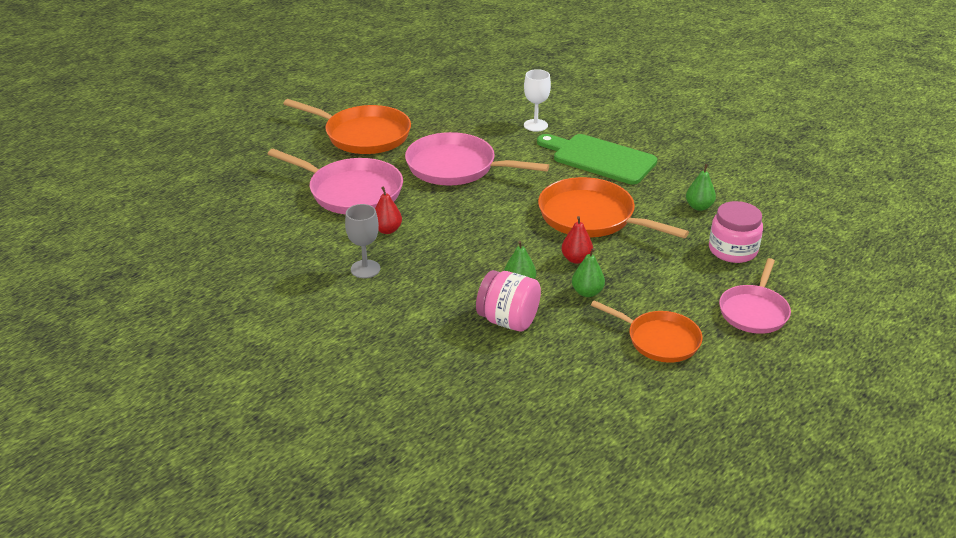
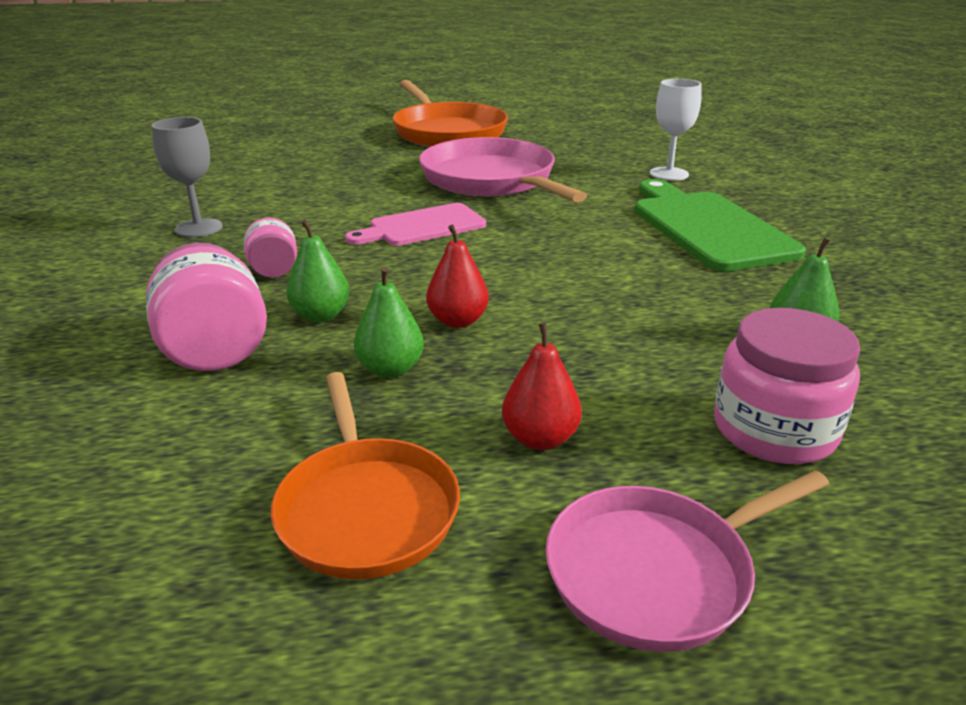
camera: 40 degrees right, 5 degrees down
pink pan [268,149,403,215] -> none
red pear [375,187,402,234] -> red pear moved to [502,323,582,450]
orange pan [538,177,689,238] -> none
none -> pink jar [244,217,297,278]
none -> pink cutting board [345,203,486,246]

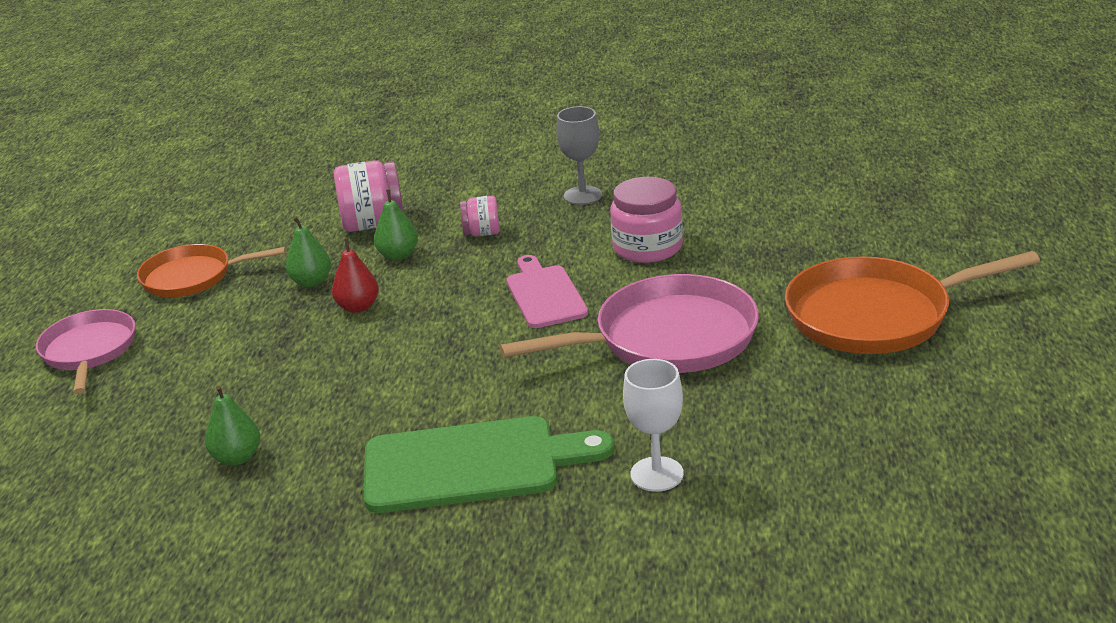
camera: 105 degrees right, 0 degrees up
red pear [502,323,582,450] -> none
pink jar [714,308,860,464] -> pink jar moved to [610,177,683,263]

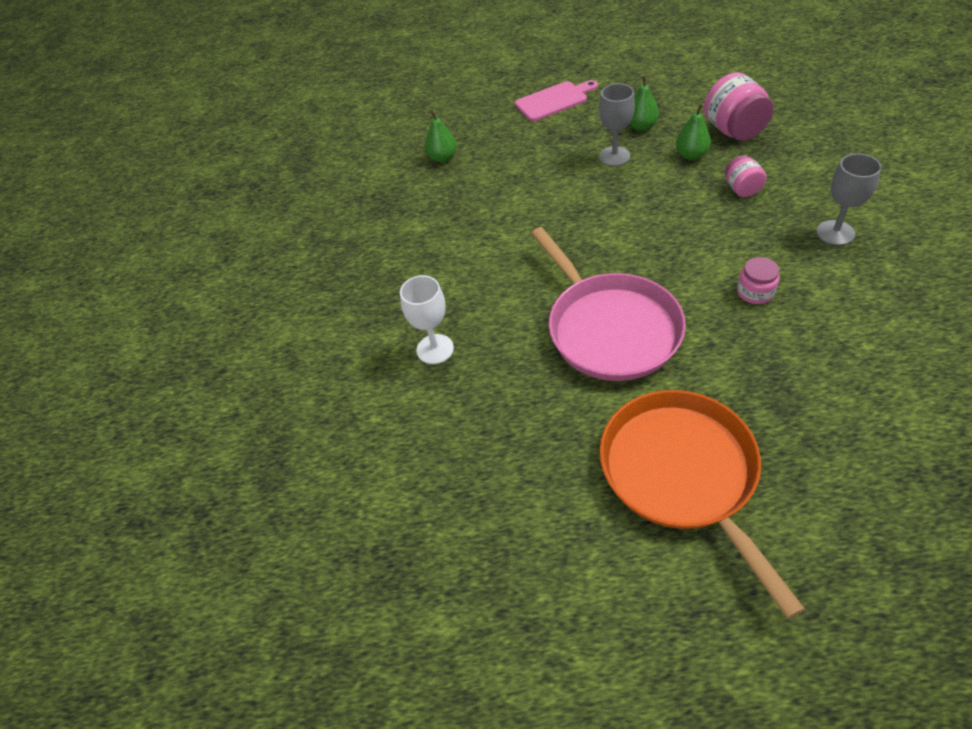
camera: 85 degrees right, 20 degrees up
pink pan [36,309,135,394] -> none
orange pan [137,244,286,297] -> none
red pear [332,238,379,313] -> grey goblet [599,83,635,166]
green cutting board [364,416,614,513] -> none
pink cutting board [506,255,588,328] -> pink cutting board moved to [515,80,598,121]
pink jar [610,177,683,263] -> pink jar [737,257,779,304], size x0.57

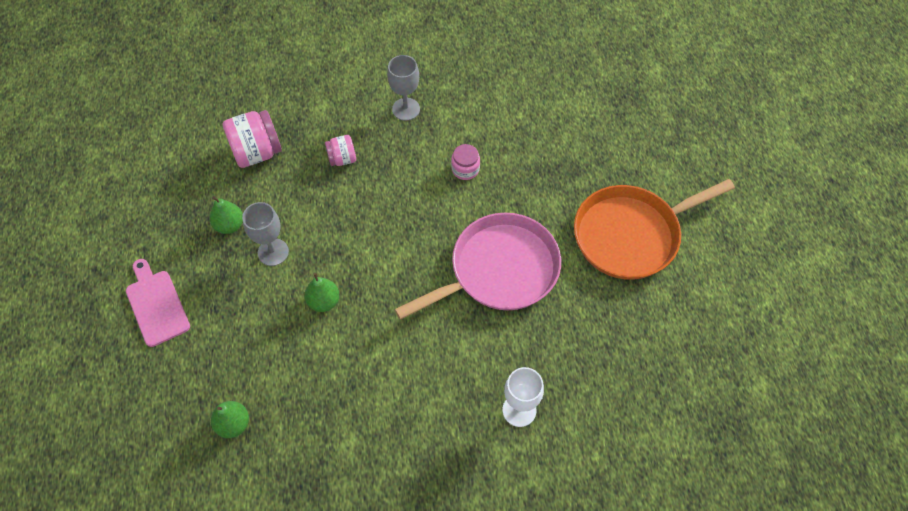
camera: 100 degrees left, 10 degrees up
green pear [676,104,711,160] -> green pear moved to [305,273,339,312]

